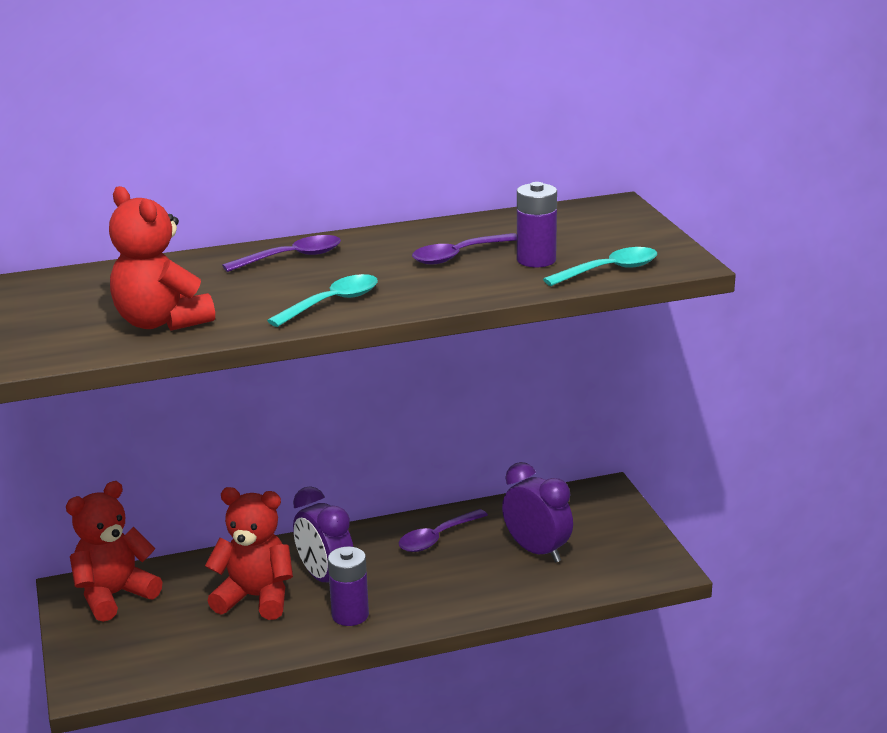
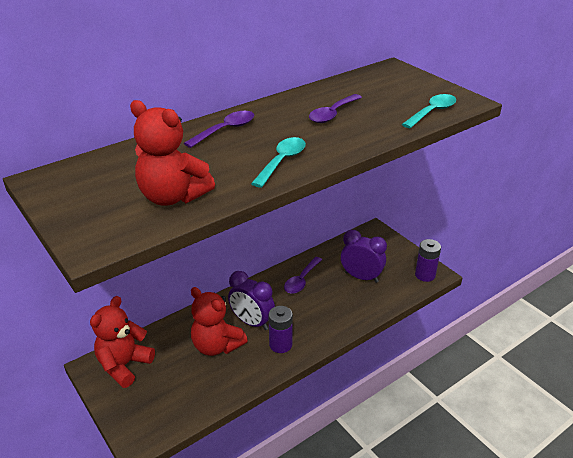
camera: 20 degrees left, 10 degrees up
red teddy bear [205,487,293,620] -> red teddy bear turned 135 degrees counterclockwise [191,287,248,356]
purple battery [517,182,557,267] -> purple battery moved to [415,239,441,282]

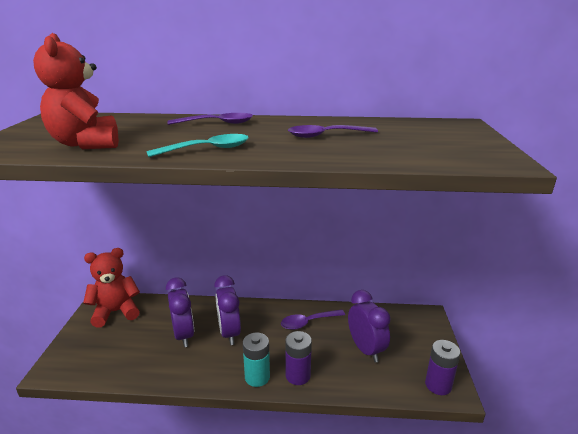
camera: 40 degrees right, 10 degrees down
red teddy bear [191,287,248,356] -> purple clock [166,277,194,347]
purple battery [269,306,293,353] -> purple battery moved to [285,331,312,385]
turquoise spoon [402,94,456,128] -> none
none -> turquoise battery [243,332,270,387]

